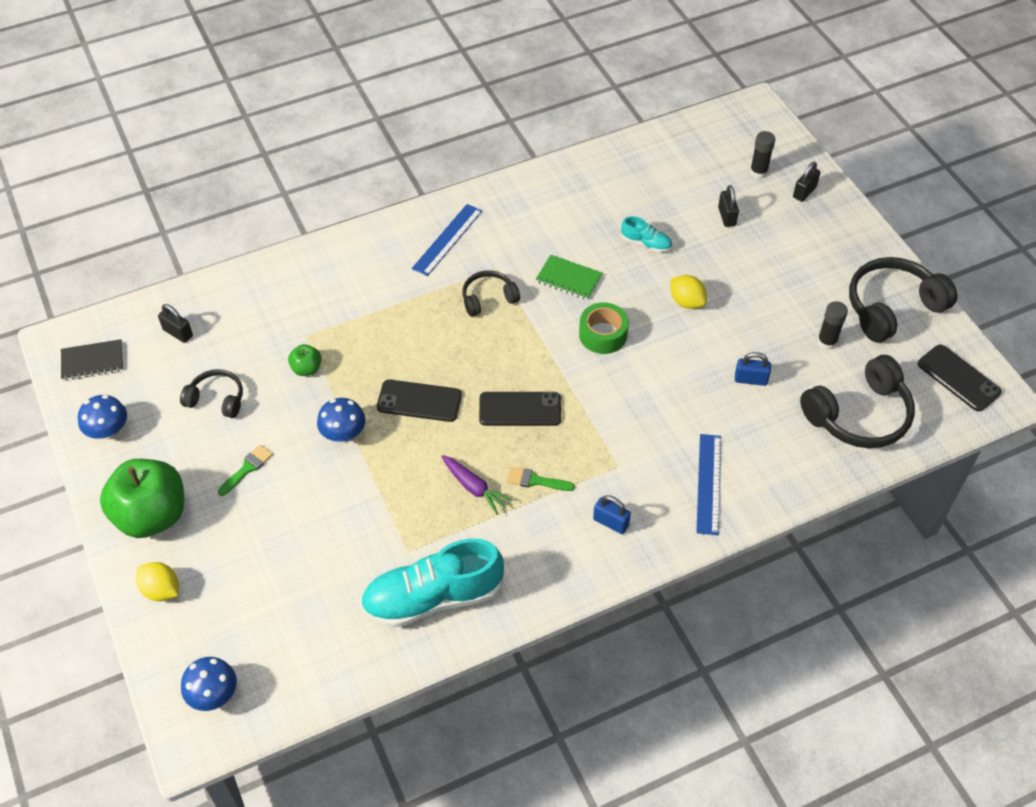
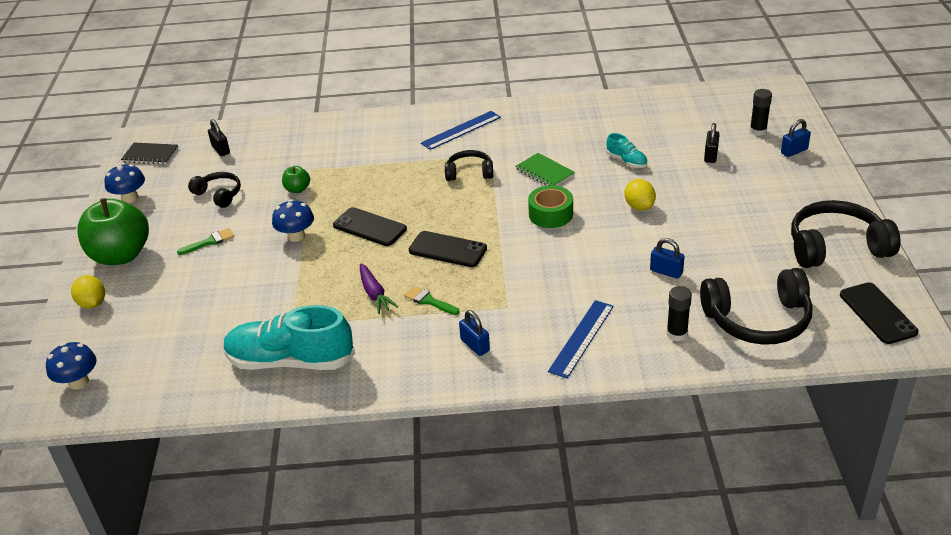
camera: 25 degrees right, 15 degrees down
black padlock [793,162,821,202] -> blue padlock [781,119,811,157]
black glue stick [817,301,848,350] -> black glue stick moved to [666,286,692,341]

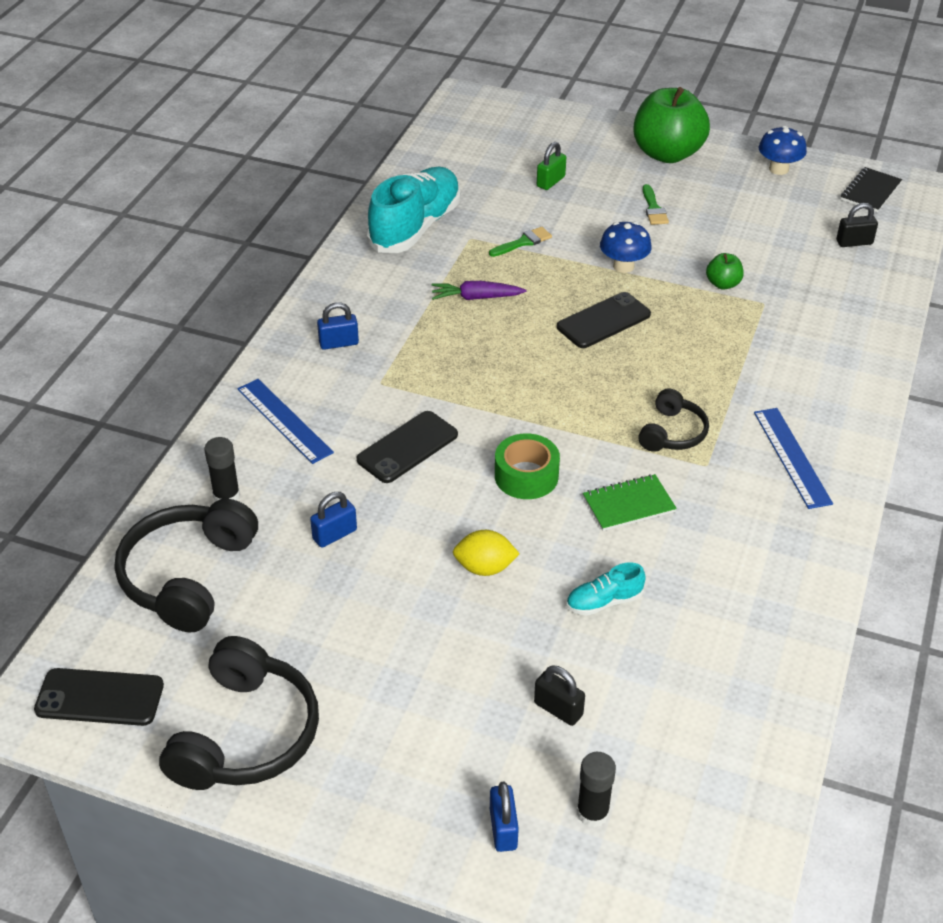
camera: 110 degrees right, 5 degrees up
blue mushroom [46,342,96,389] -> none
yellow lemon [71,275,105,309] -> none
black headphones [188,172,241,208] -> none
green brush [404,286,460,315] -> green brush moved to [489,227,552,257]
black phone [409,231,487,267] -> black phone moved to [357,411,458,483]
none -> green padlock [537,142,566,190]

